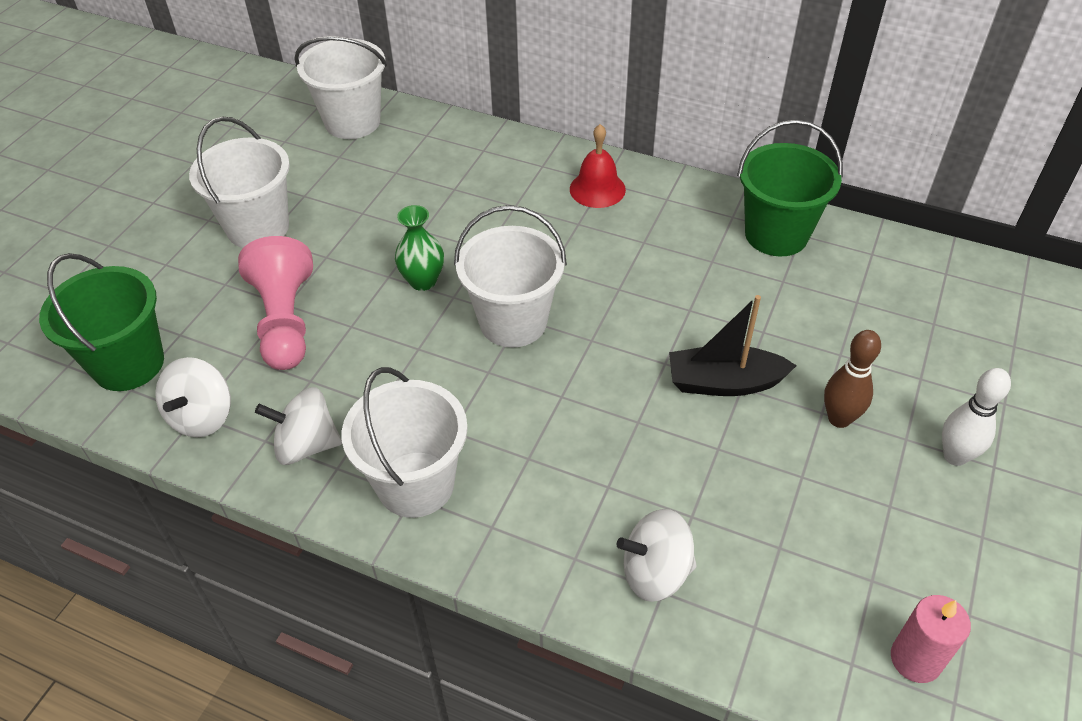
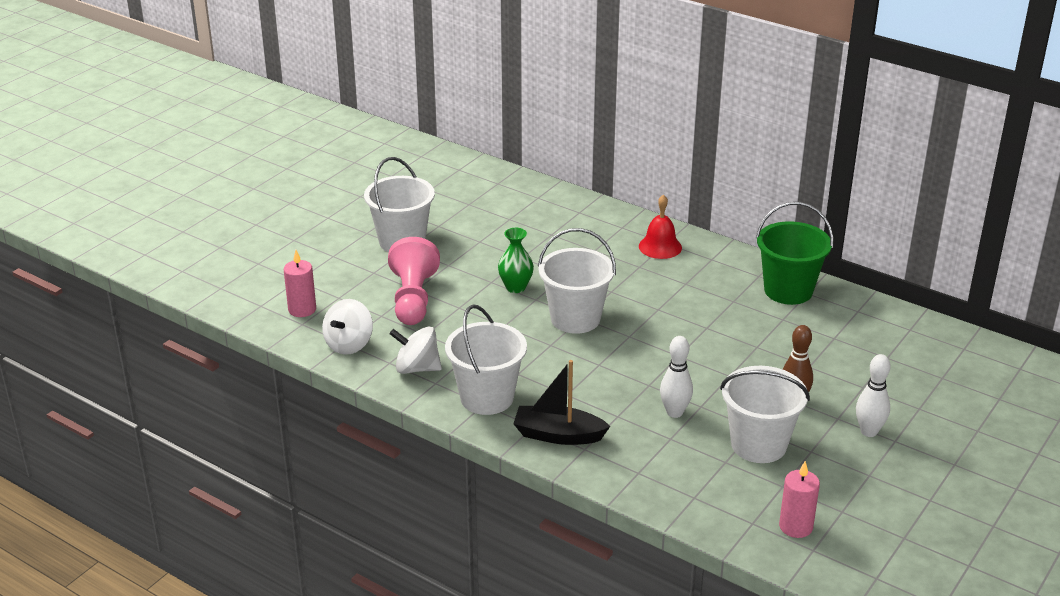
camera: 10 degrees right, 15 degrees down
green bucket [39,253,164,391] -> pink candle [284,250,316,317]
white bucket [295,36,387,139] -> white bucket moved to [720,366,810,463]
white spinning top [617,509,697,602] -> none
black boat [669,295,797,396] -> black boat moved to [513,360,610,445]
none -> white bowling pin [660,336,693,418]

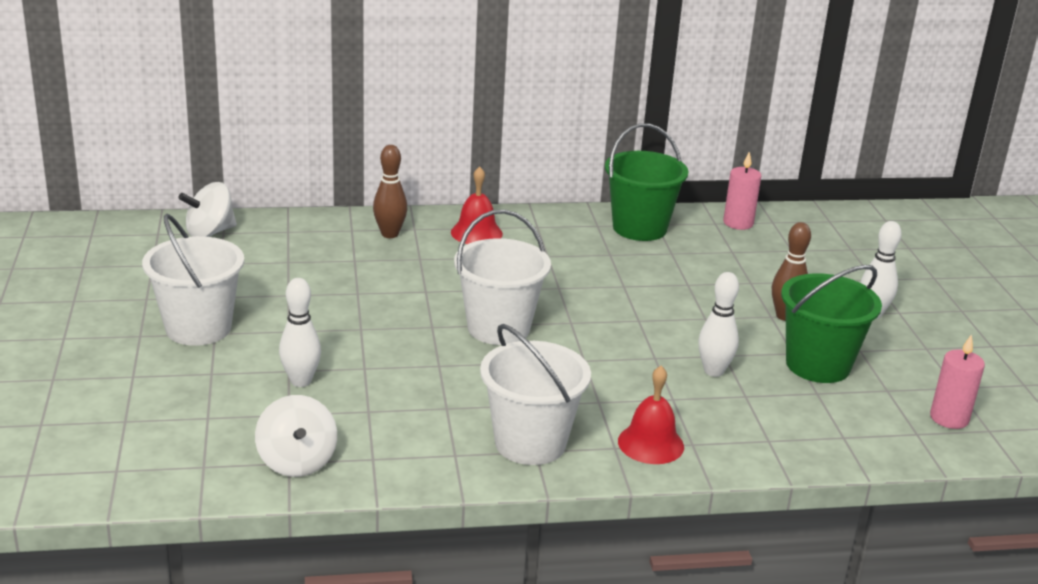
camera: 45 degrees left, 5 degrees down
pink candle [284,250,316,317] -> pink candle moved to [723,152,761,230]
pink pawn [388,237,440,325] -> white bowling pin [279,278,321,387]
white spinning top [389,327,442,374] -> white spinning top moved to [178,182,237,237]
green vase [498,228,534,293] -> none
black boat [513,360,610,445] -> red bell [618,366,684,464]
white bucket [720,366,810,463] -> green bucket [781,265,882,383]
none -> brown bowling pin [373,145,407,238]

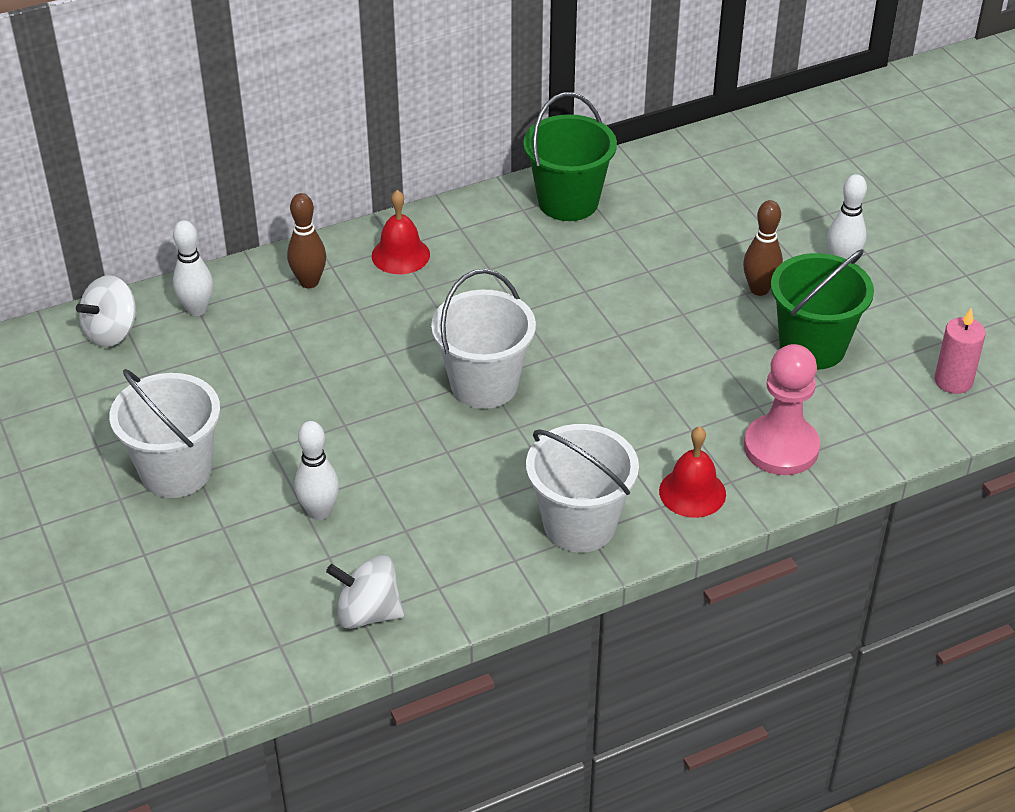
camera: 15 degrees left, 15 degrees up
white spinning top [255,395,337,477] -> white spinning top turned 135 degrees clockwise [326,555,404,629]
white bowling pin [698,272,739,377] -> white bowling pin moved to [173,220,213,316]
pink candle [723,152,761,230] -> none
none -> pink pawn [744,344,820,475]

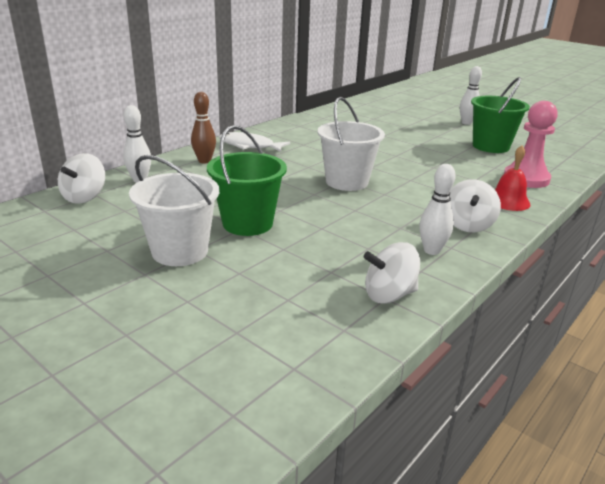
camera: 25 degrees left, 15 degrees down
white bowling pin [295,421,339,520] -> white bowling pin moved to [419,164,456,255]
red bell [372,190,430,274] -> white fish [219,132,290,152]
green bucket [523,92,617,221] -> green bucket moved to [207,125,287,236]
white bucket [526,424,639,552] -> white spinning top [449,179,501,232]
brown bowling pin [743,200,783,296] -> none
pink candle [935,308,986,394] -> none

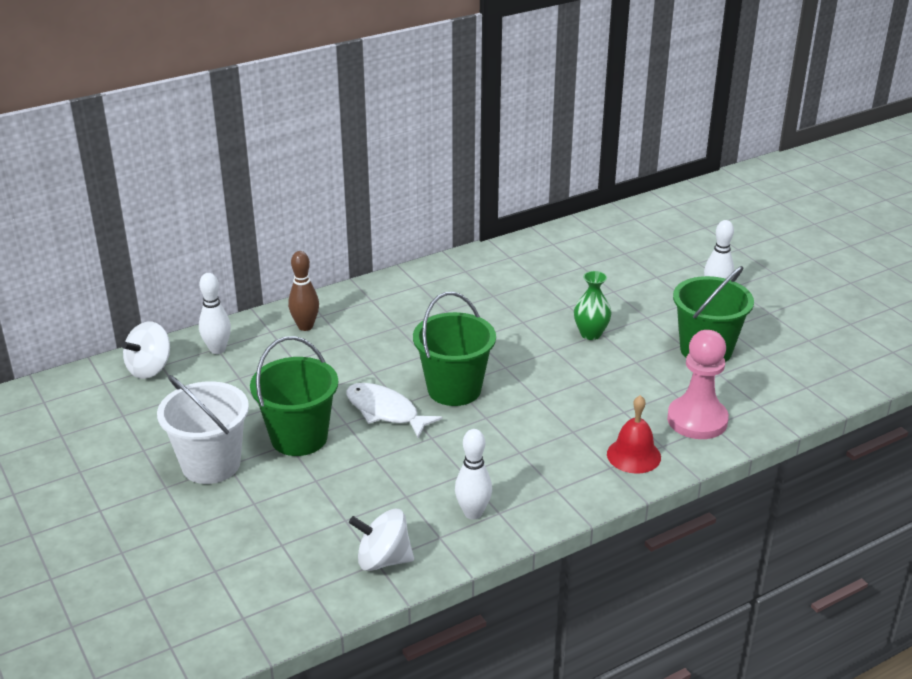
camera: 20 degrees right, 5 degrees up
white fish [219,132,290,152] -> white fish moved to [346,383,443,438]
white bucket [318,97,385,191] -> green bucket [413,292,496,406]
white spinning top [449,179,501,232] -> none
none -> green vase [574,271,612,340]

